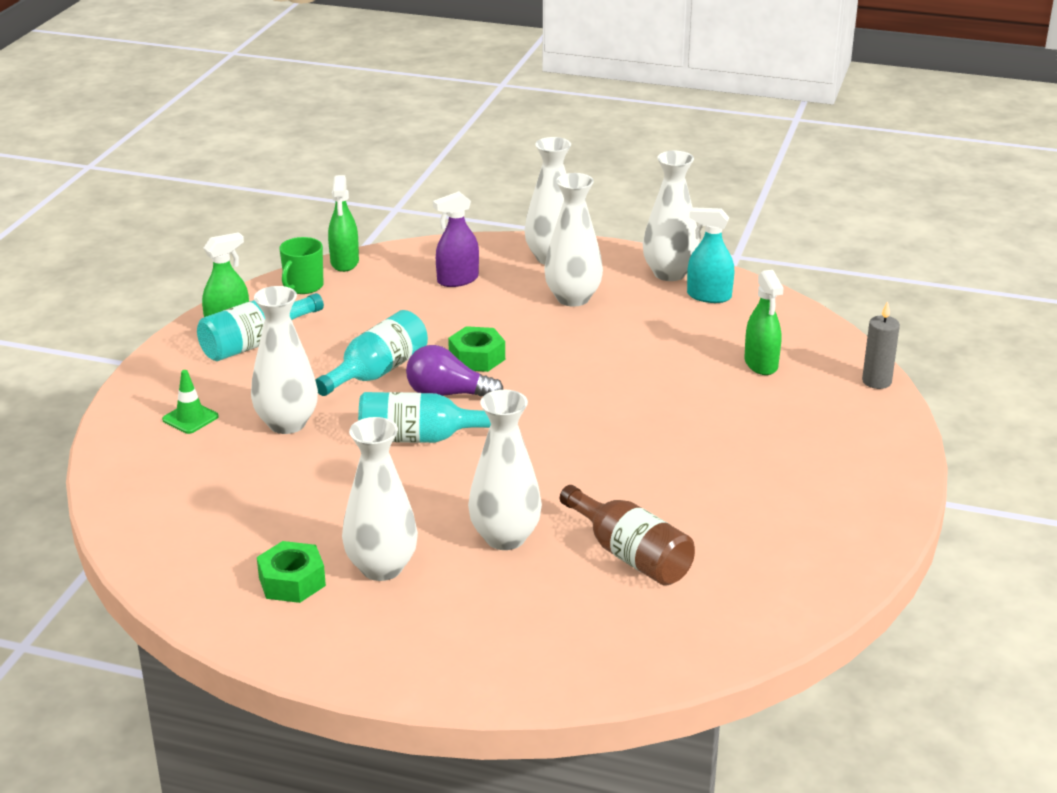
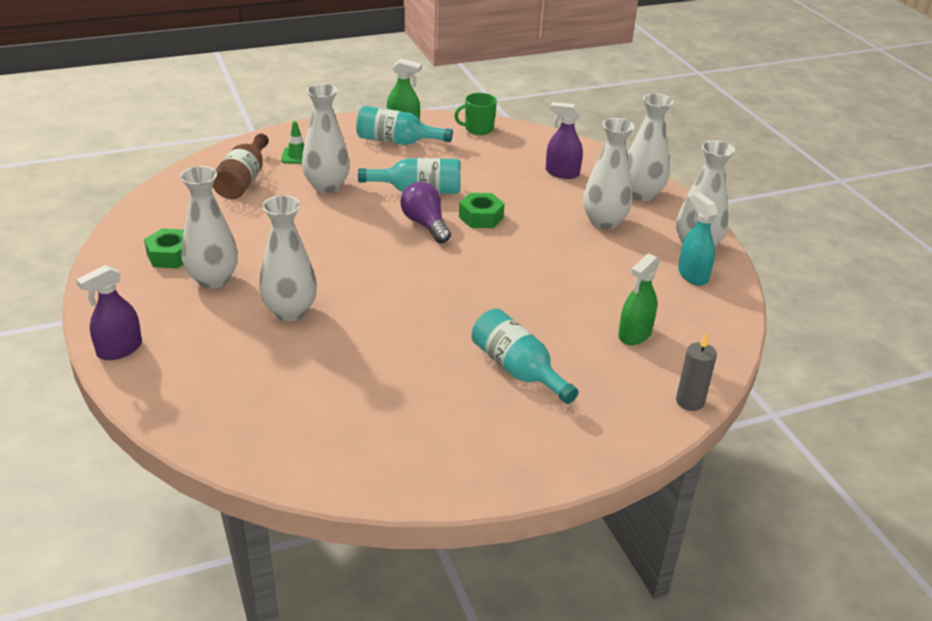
camera: 50 degrees right, 5 degrees up
green spray bottle [328,175,359,272] -> none
turquoise bottle [358,392,491,443] -> turquoise bottle moved to [472,309,579,404]
brown bottle [560,485,695,586] -> brown bottle moved to [212,133,269,199]
none -> purple spray bottle [76,265,142,360]

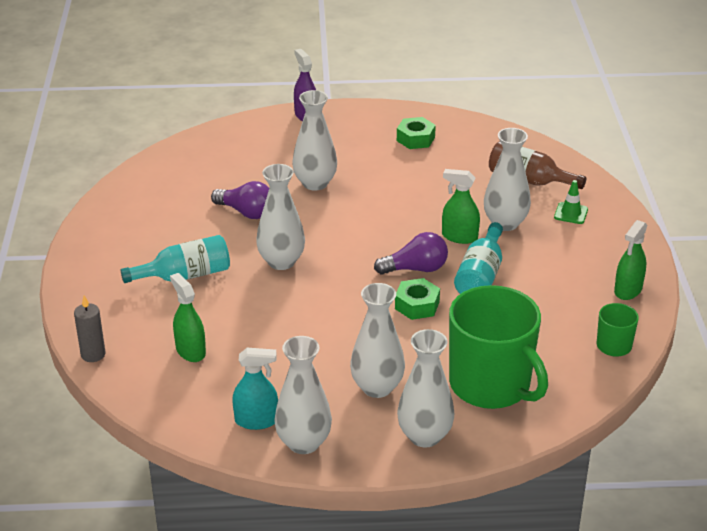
camera: 110 degrees right, 0 degrees up
white vase [180,166,238,289] -> white vase moved to [256,164,305,270]
turquoise bottle [356,106,453,145] -> none
purple spray bottle [546,102,583,179] -> green mug [449,285,548,409]
none -> purple light bulb [211,181,269,219]
none -> green spray bottle [442,169,480,244]

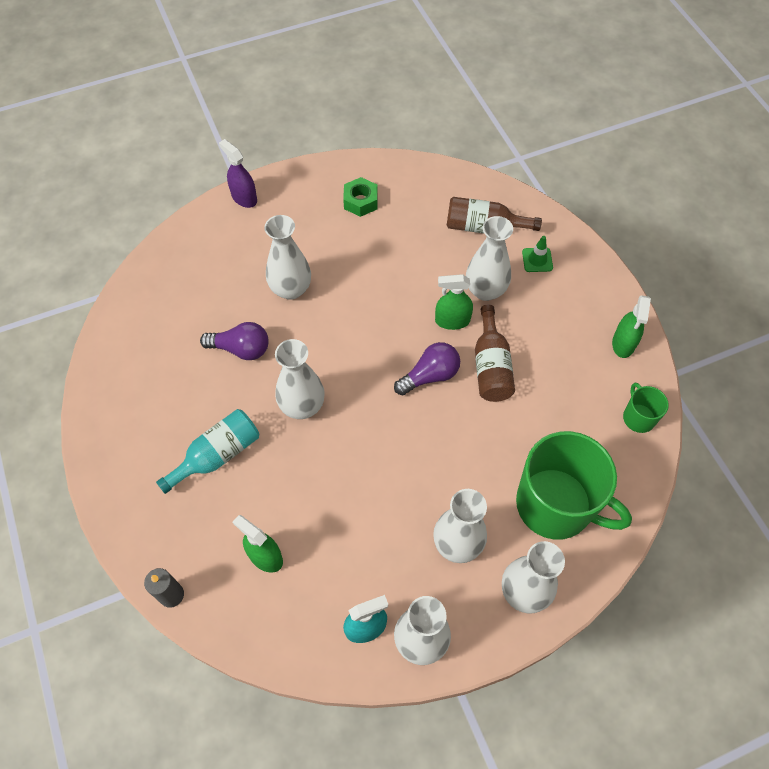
camera: 20 degrees left, 25 degrees up
green nut [395,278,440,320] -> none
turquoise bottle [454,222,503,294] -> brown bottle [475,304,515,402]

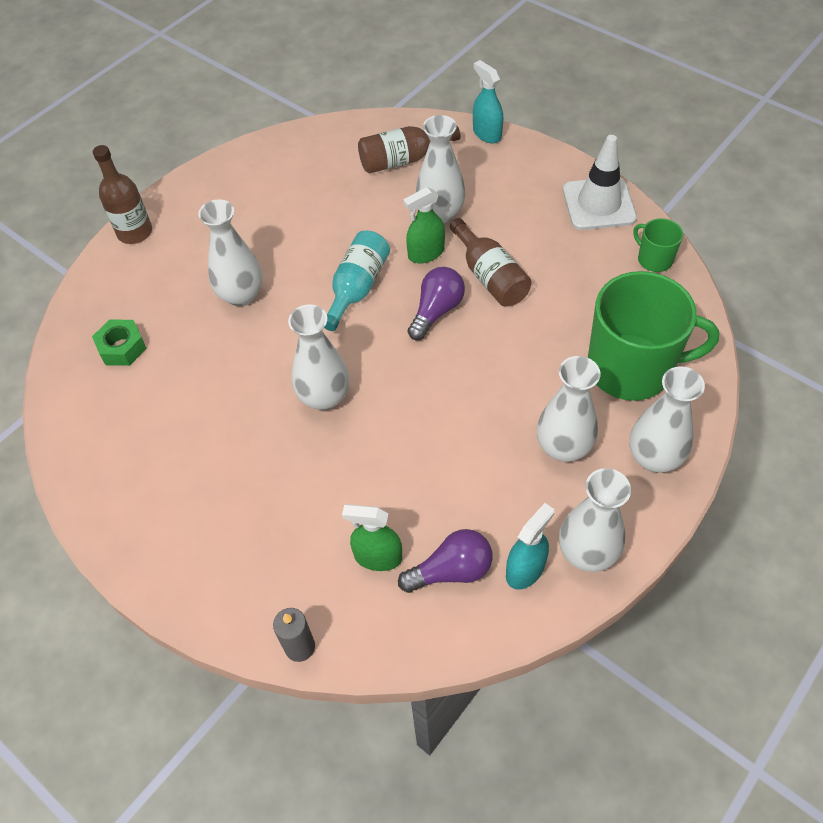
camera: 25 degrees left, 5 degrees down
turquoise bottle [156,409,259,494] -> turquoise bottle moved to [324,231,390,331]
purple light bulb [200,322,268,360] -> purple light bulb moved to [398,529,492,593]
purple spray bottle [219,139,257,208] -> brown bottle [93,145,152,244]
green nut [343,177,378,217] -> green nut moved to [92,320,147,366]
green traffic cone [522,236,553,272] -> none
green spray bottle [612,295,651,358] -> white traffic cone [563,135,637,230]
none -> turquoise spray bottle [473,60,503,143]

